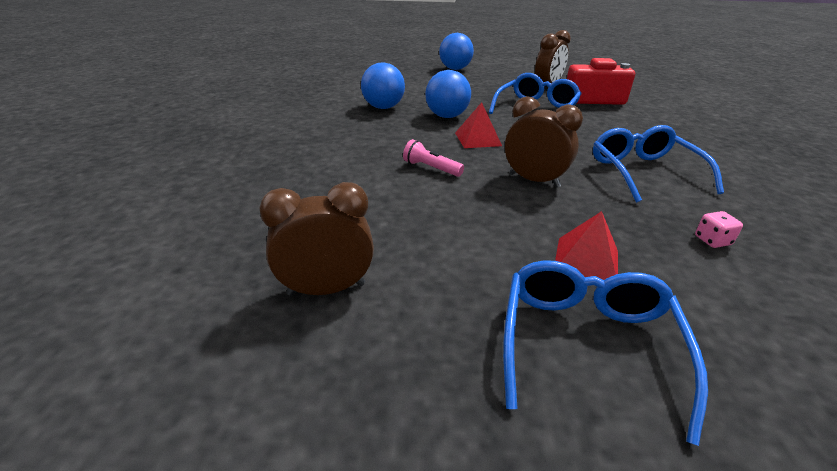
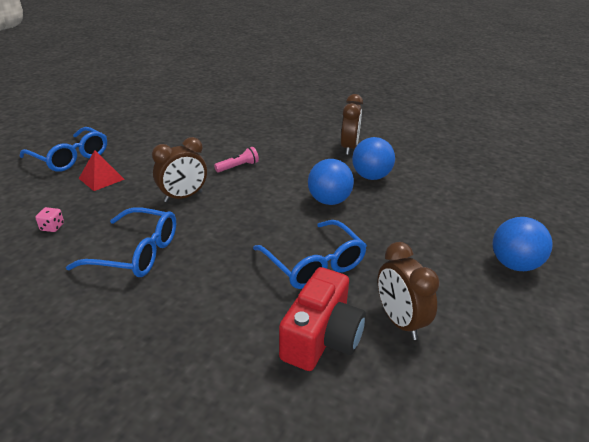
camera: 115 degrees right, 0 degrees up
brown clock [259,182,374,296] -> brown clock moved to [341,94,363,155]
red pyramid [455,102,502,148] -> none

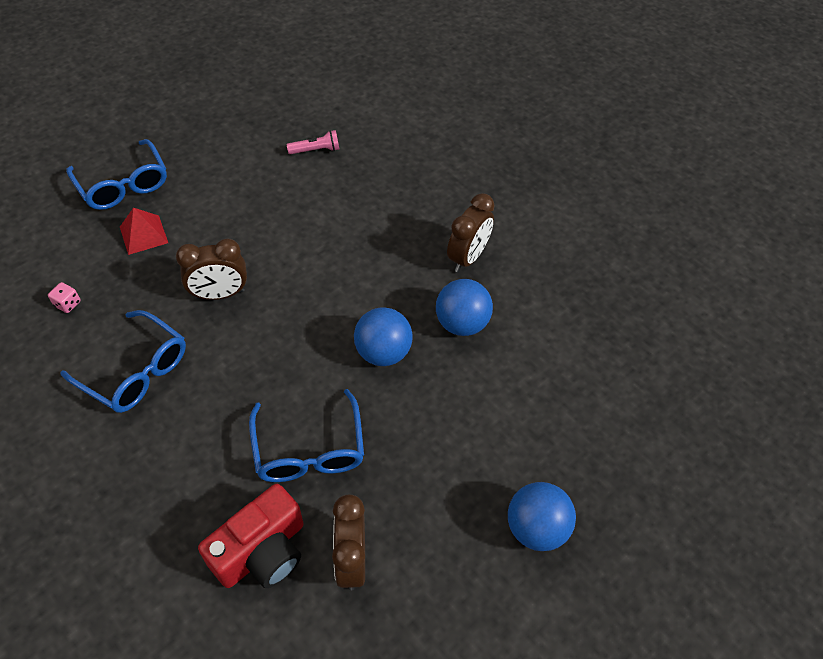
camera: 20 degrees right, 20 degrees up
pink flashlight [214,147,259,172] -> pink flashlight moved to [287,130,340,154]

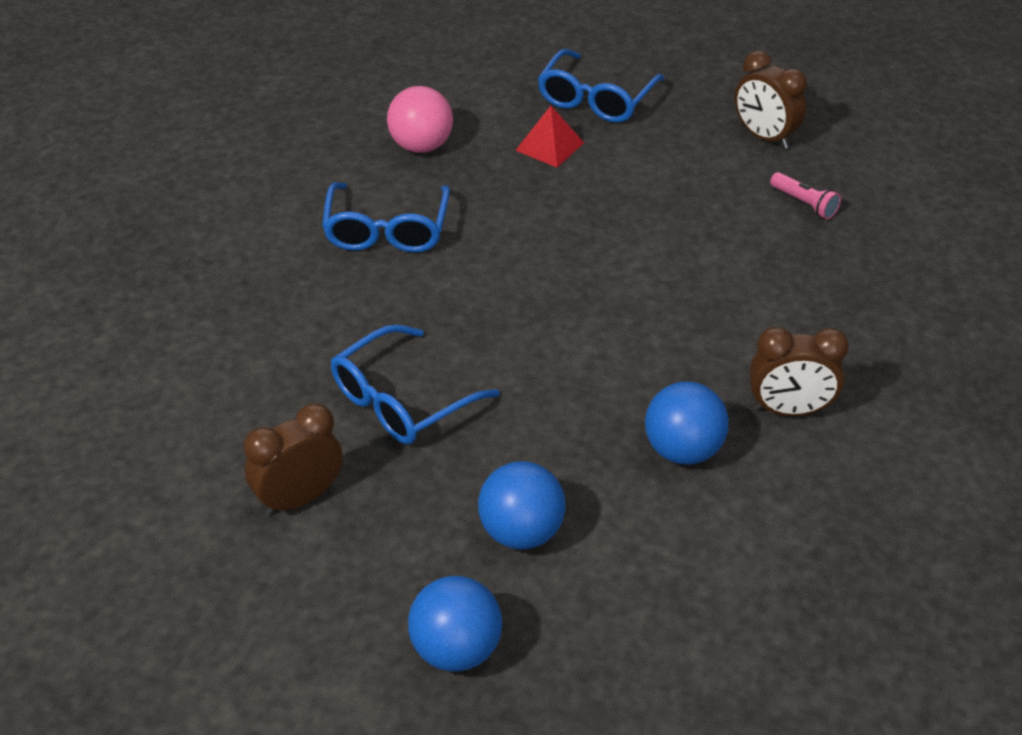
camera: 60 degrees right, 10 degrees down
pink dice [48,282,81,313] -> pink ball [387,86,453,153]
brown clock [176,239,247,300] -> brown clock moved to [735,51,807,149]
red camera [198,484,304,588] -> none
blue ball [354,308,413,366] -> blue ball moved to [478,461,566,550]

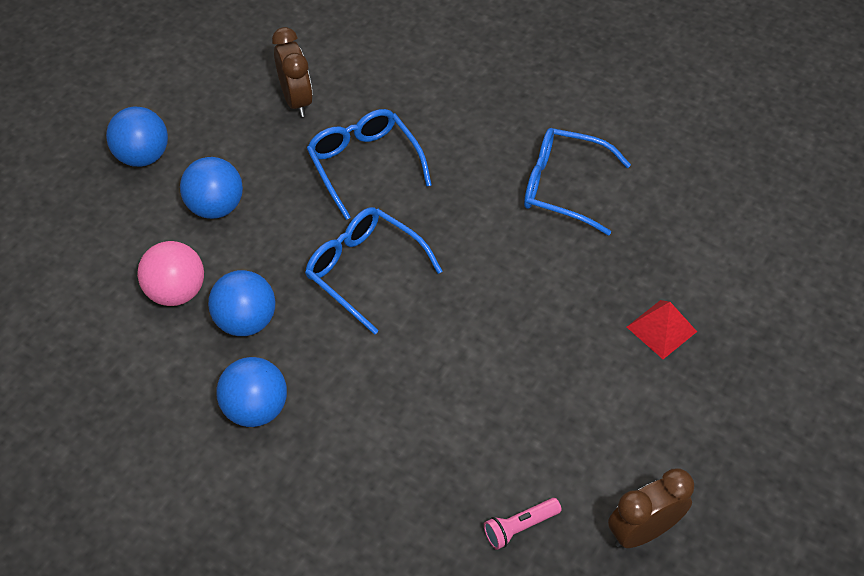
camera: 105 degrees right, 10 degrees up
pink ball [387,86,453,153] -> pink ball moved to [137,241,204,306]
blue glasses [538,49,665,123] -> blue glasses moved to [305,207,443,335]
brown clock [749,327,849,416] -> blue ball [216,357,287,427]

